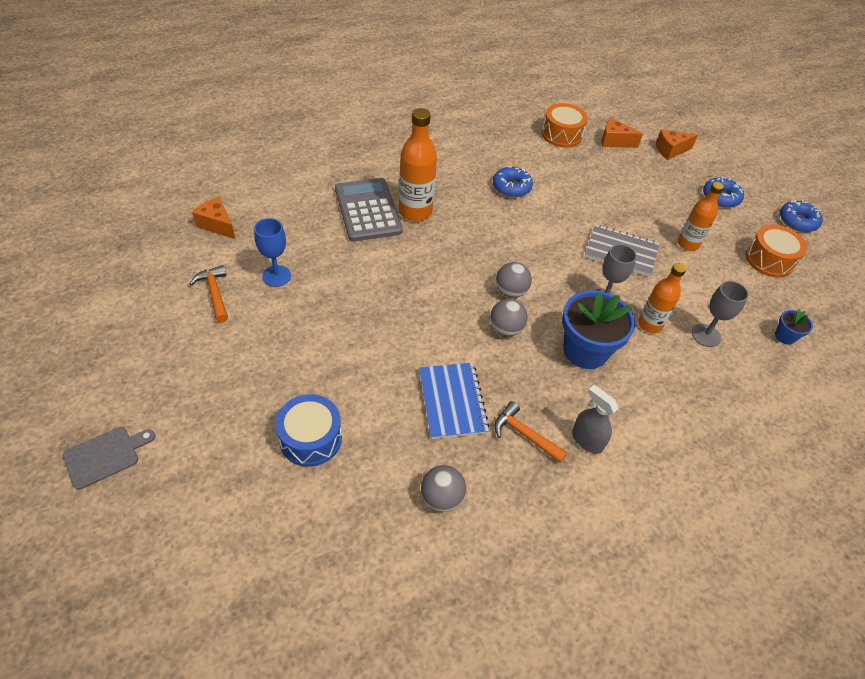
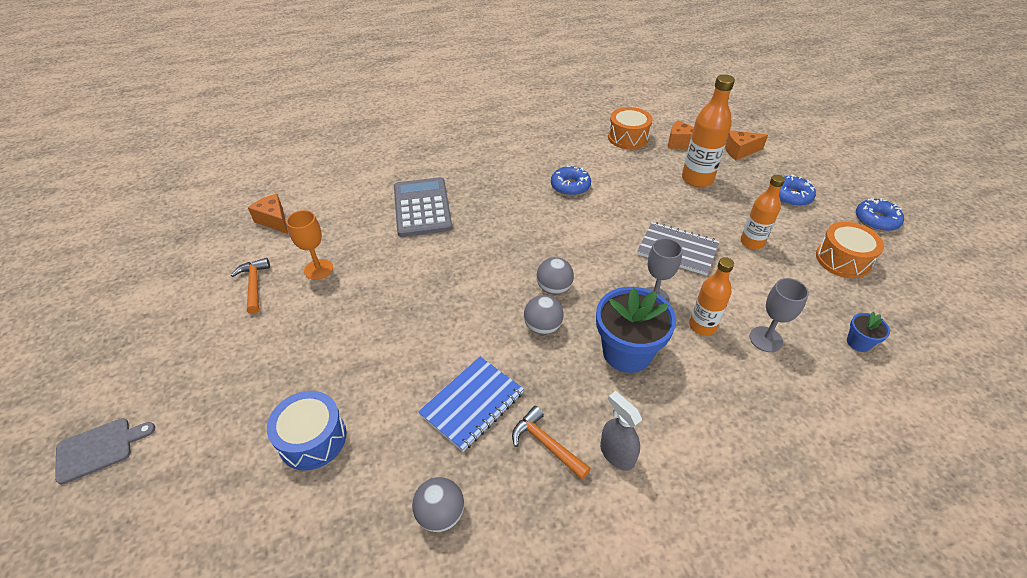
camera: 10 degrees right, 5 degrees down
blue goblet [254,218,291,287] -> orange goblet [286,210,333,280]
orange bottle [399,108,437,221] -> orange bottle moved to [682,74,735,187]
blue notebook [419,363,490,439] -> blue notebook turned 45 degrees clockwise [418,357,524,452]

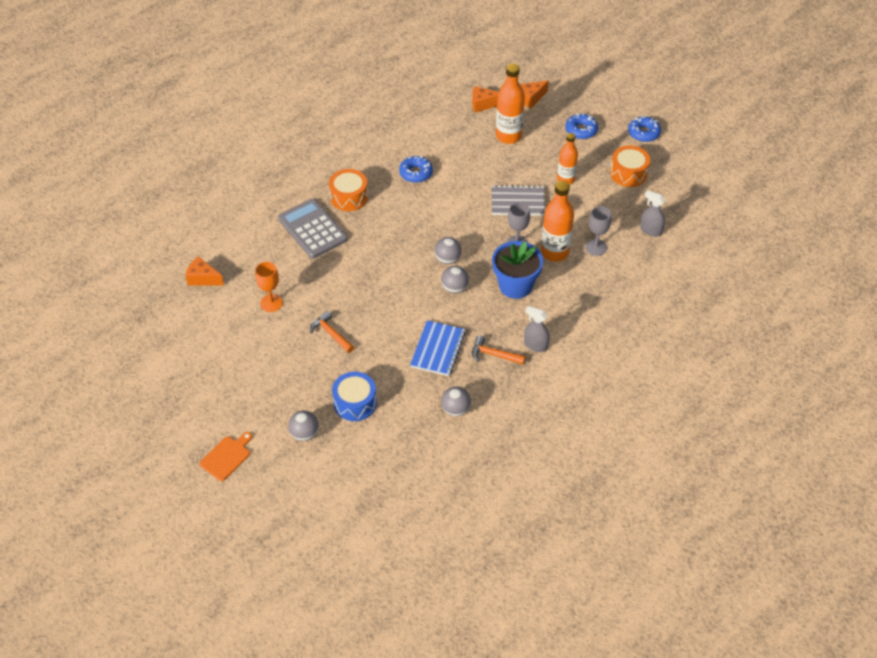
camera: 25 degrees left, 5 degrees up
grey cutting board [55,418,155,484] -> orange cutting board [199,432,252,481]
orange hammer [231,258,270,314] -> orange hammer moved to [310,311,354,353]
orange drum [608,107,652,149] -> orange drum moved to [329,169,368,211]
orange bottle [689,257,734,336] -> orange bottle [541,181,574,262], size x1.52
blue flower pot [847,312,890,352] -> grey spray bottle [640,190,665,237]
none -> grey ball [288,411,319,441]

